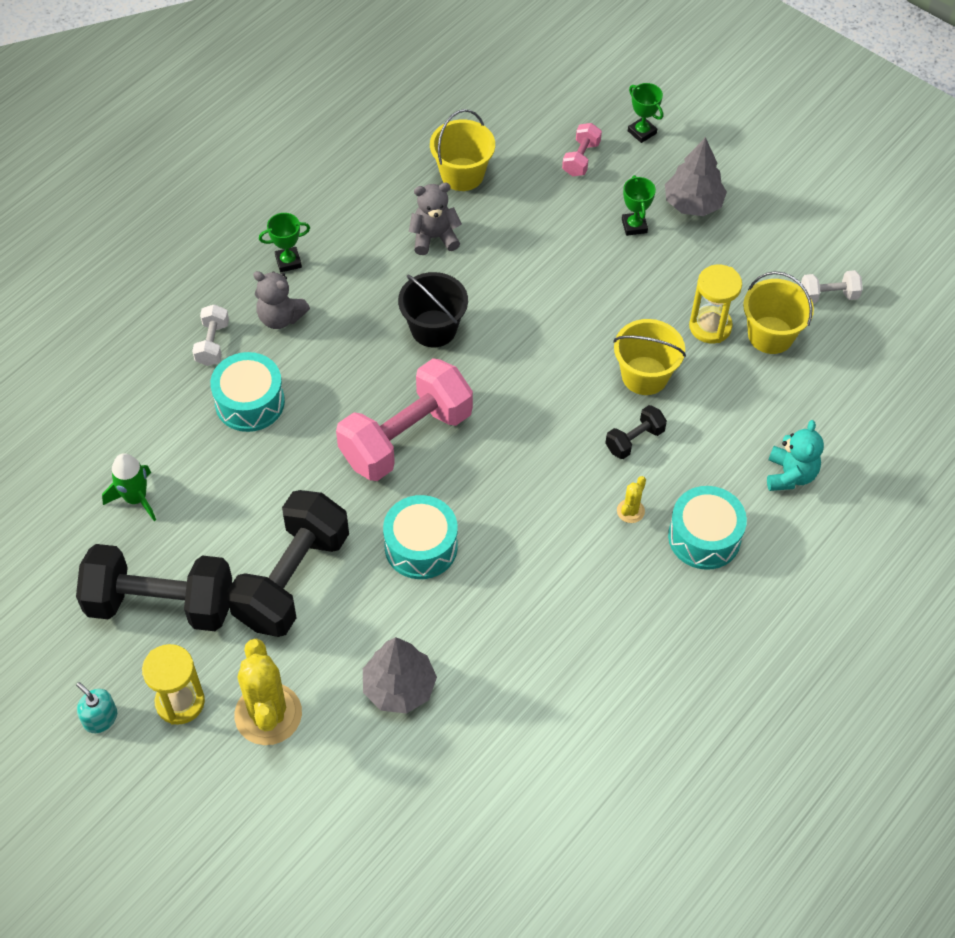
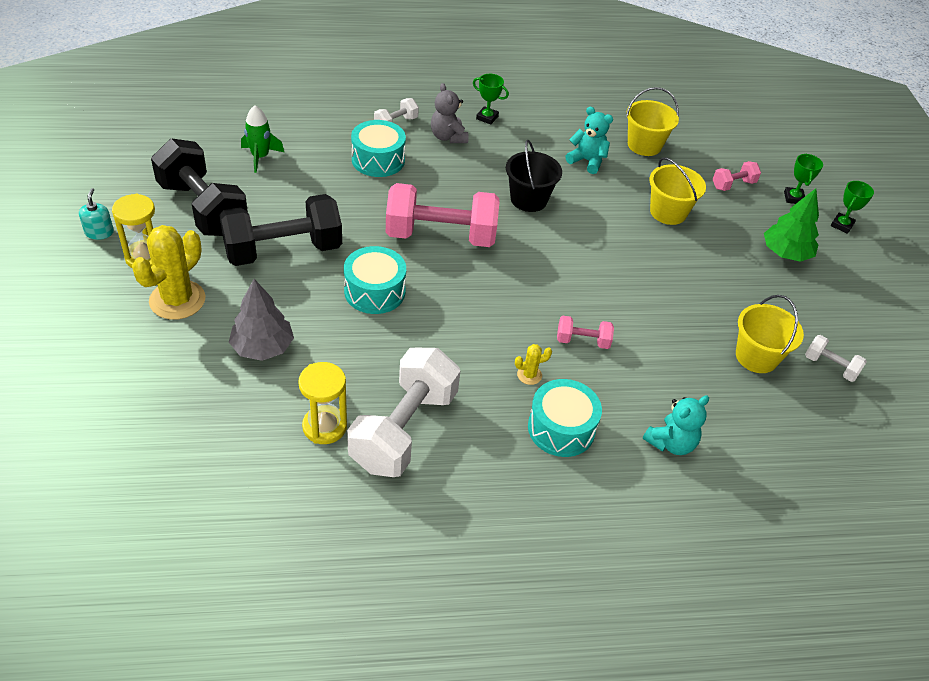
camera: 40 degrees right, 10 degrees down
grey teddy bear [409,183,462,255] -> turquoise teddy bear [565,107,613,174]
black dumbbell [605,405,667,459] -> pink dumbbell [557,316,614,349]
yellow bucket [613,319,686,395] -> yellow bucket moved to [649,157,706,225]
green trophy [622,175,656,236] -> green trophy moved to [831,181,874,234]
grey tree [665,137,727,216] -> green tree [764,188,819,262]
yellow hourglass [689,265,742,343] -> yellow hourglass moved to [298,362,347,444]
none -> white dumbbell [347,348,460,477]

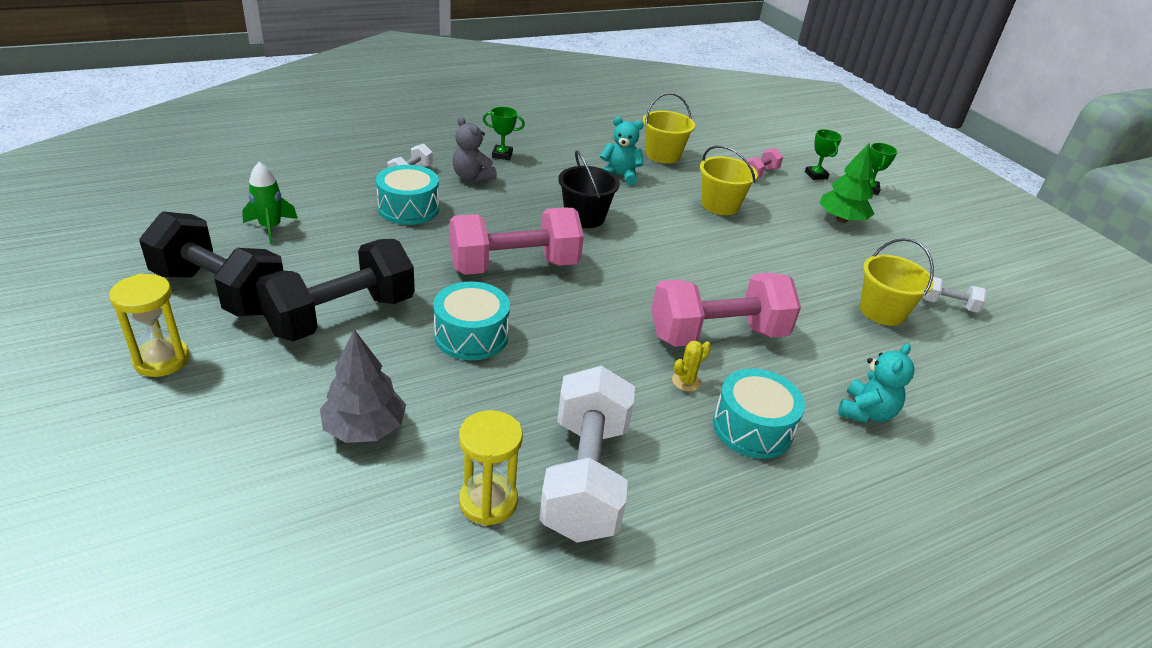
camera: 20 degrees left, 10 degrees down
turquoise soap dispenser [79,188,114,240] -> none
yellow cactus [132,225,205,320] -> none
pink dumbbell [557,316,614,349] -> pink dumbbell [651,273,801,347], size x2.21

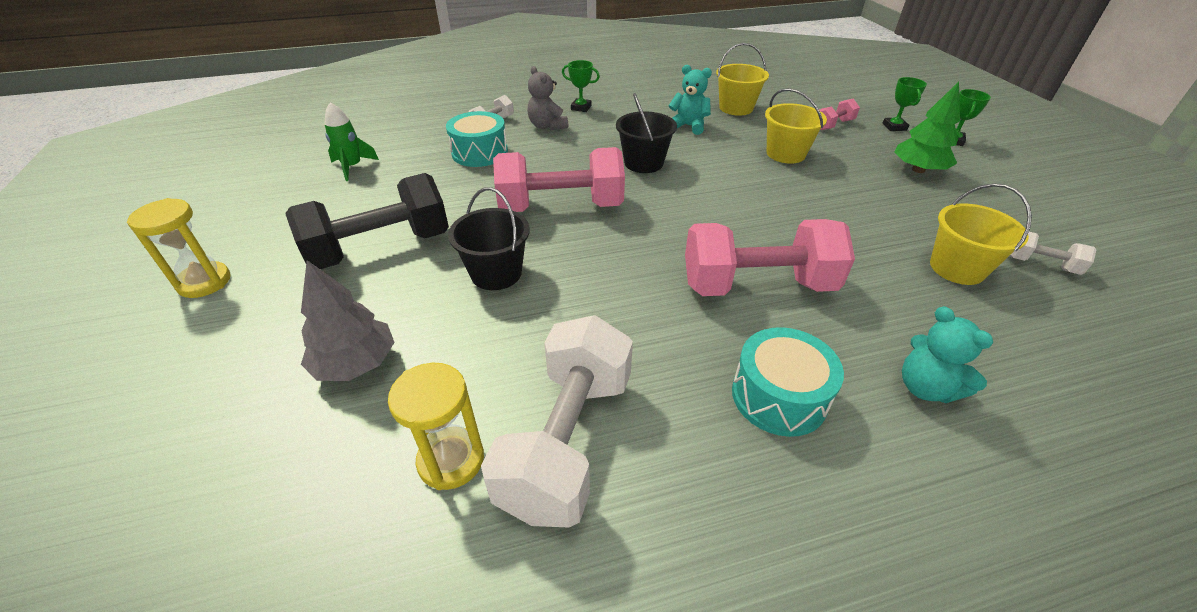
camera: 15 degrees right, 5 degrees up
black dumbbell [139,211,284,316] -> none
turquoise drum [433,281,510,360] -> black bucket [448,187,530,290]
yellow cactus [672,341,711,392] -> none
turquoise teddy bear [838,343,915,423] -> turquoise teddy bear turned 105 degrees clockwise [902,306,993,403]

